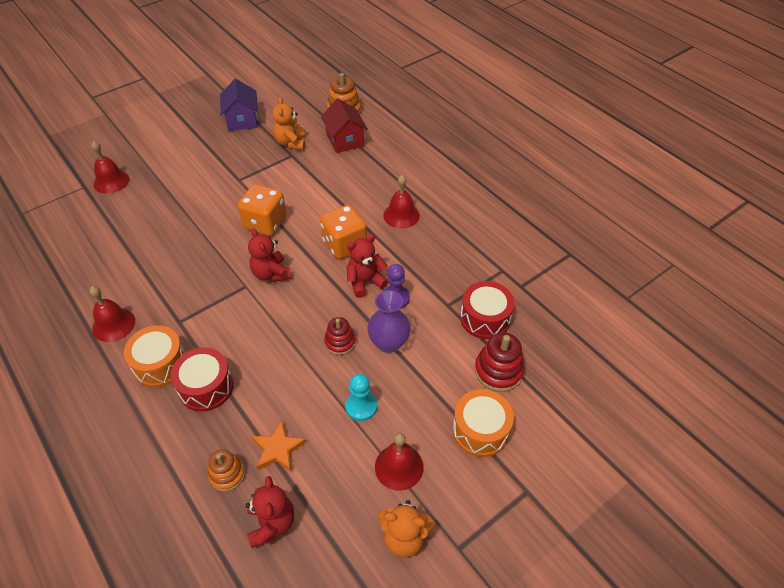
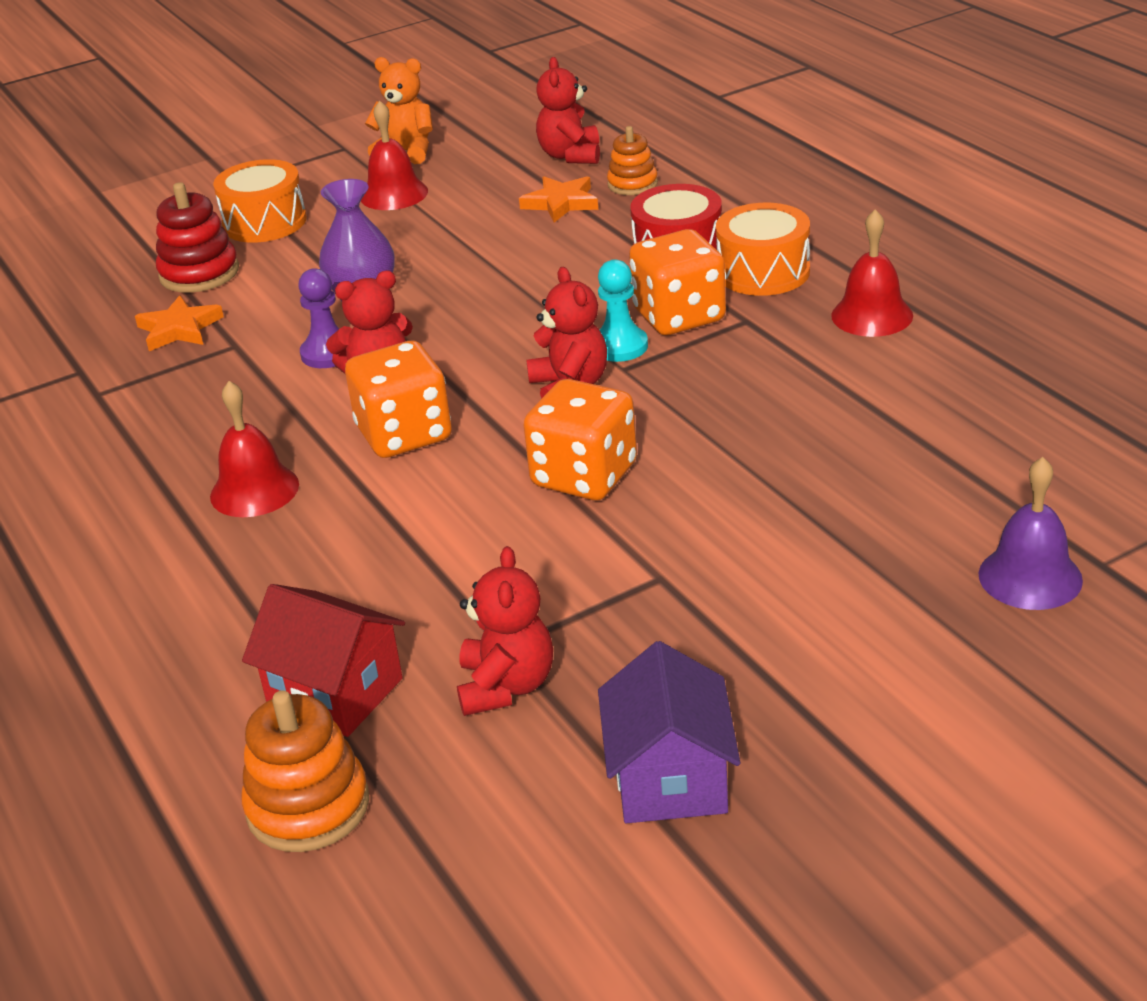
camera: 170 degrees left, 15 degrees down
red bell [91,141,129,194] -> purple bell [979,457,1083,610]
orange teddy bear [272,97,305,150] -> red teddy bear [457,546,553,716]
red house [321,99,368,153] -> red house turned 45 degrees counterclockwise [242,584,405,737]
red stacking toy [324,317,356,355] -> none
turquoise pawn [345,374,377,421] -> turquoise pawn moved to [598,259,648,362]
red drum [460,281,515,339] -> orange star [135,295,224,351]
none -> orange dice [629,229,726,335]

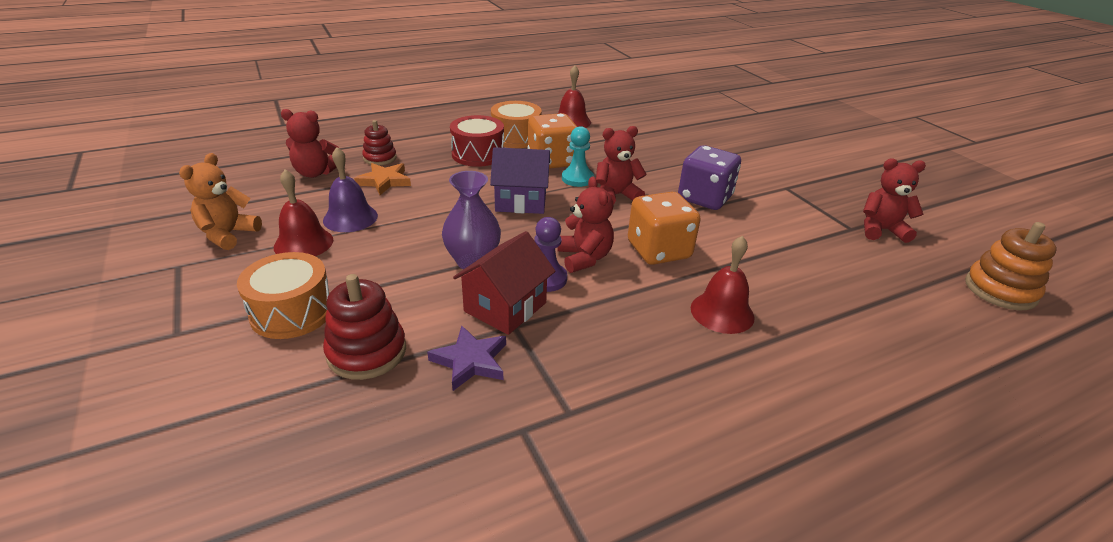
camera: 90 degrees left, 0 degrees up
orange star [135,295,224,351] -> purple star [427,326,506,391]
red house [242,584,405,737] -> red house moved to [453,231,556,335]
orange dice [523,379,637,500] -> purple dice [678,145,741,210]
purple house [598,641,740,823] -> purple house moved to [490,147,550,214]
orange stacking toy [607,126,658,195] -> red stacking toy [362,120,397,165]
purple bell [979,457,1083,610] -> purple bell moved to [323,147,378,232]

